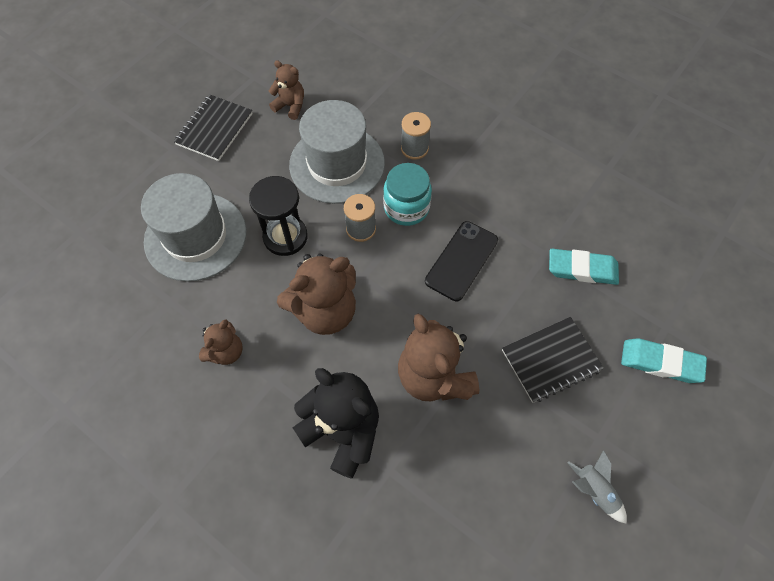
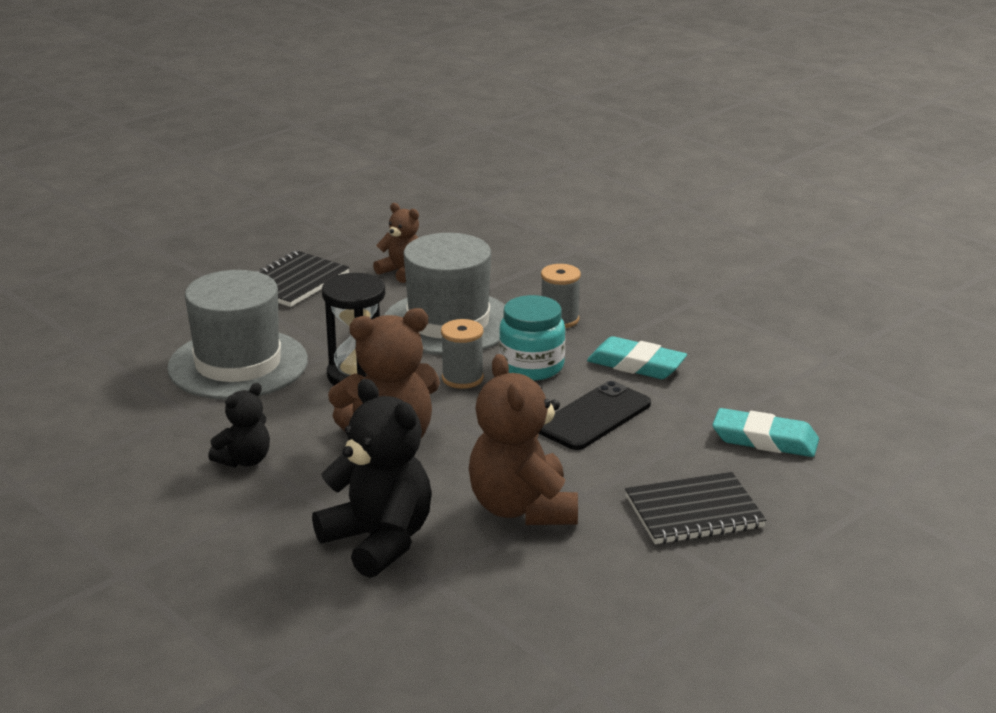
camera: 10 degrees right, 35 degrees down
brown teddy bear [199,319,243,365] -> black teddy bear [208,383,270,467]
grey rocket [567,450,627,524] -> none
turquoise eraser [621,338,707,383] -> turquoise eraser moved to [587,336,687,379]

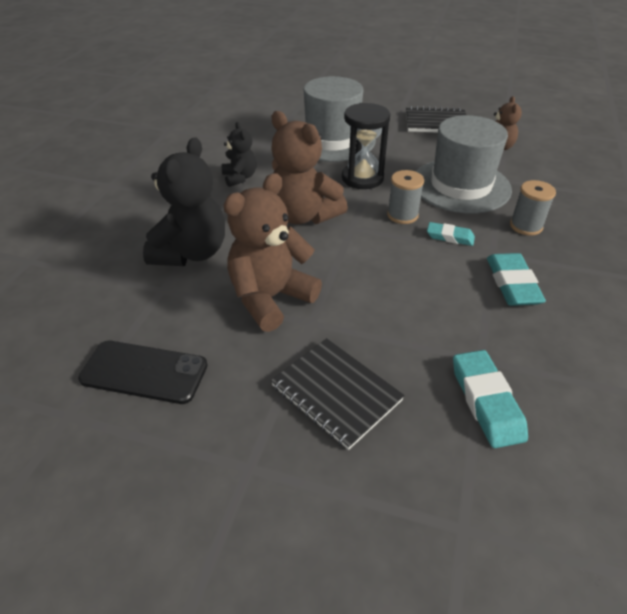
camera: 60 degrees right, 15 degrees up
black teddy bear [208,383,270,467] -> black teddy bear turned 120 degrees counterclockwise [222,122,257,187]
turquoise jar [499,295,566,380] -> turquoise eraser [427,222,475,246]
black phone [539,381,651,450] -> black phone moved to [78,341,207,404]

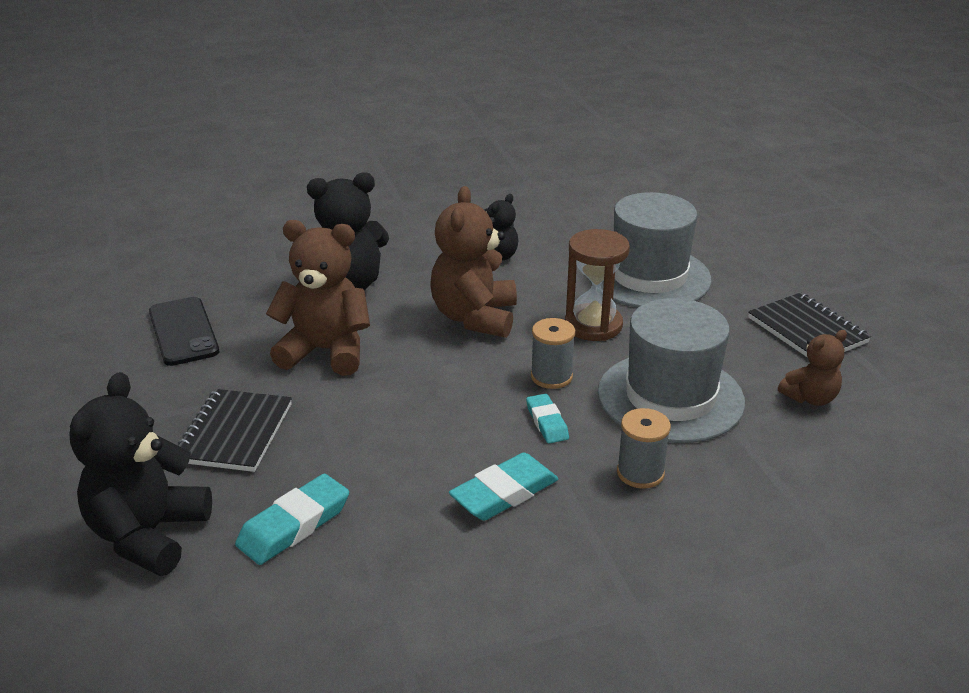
camera: 55 degrees right, 10 degrees down
black hourglass [342,103,390,189] -> brown hourglass [565,229,630,341]
none -> black teddy bear [69,372,212,576]

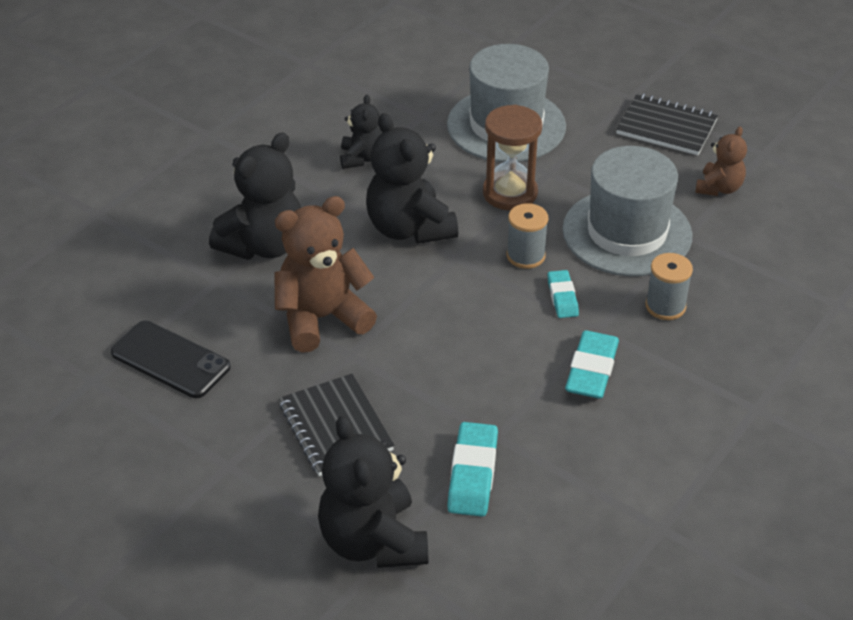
camera: 35 degrees left, 10 degrees up
brown teddy bear [430,186,517,338] -> black teddy bear [366,113,458,244]
turquoise eraser [526,394,569,444] -> turquoise eraser turned 45 degrees clockwise [548,270,579,318]

